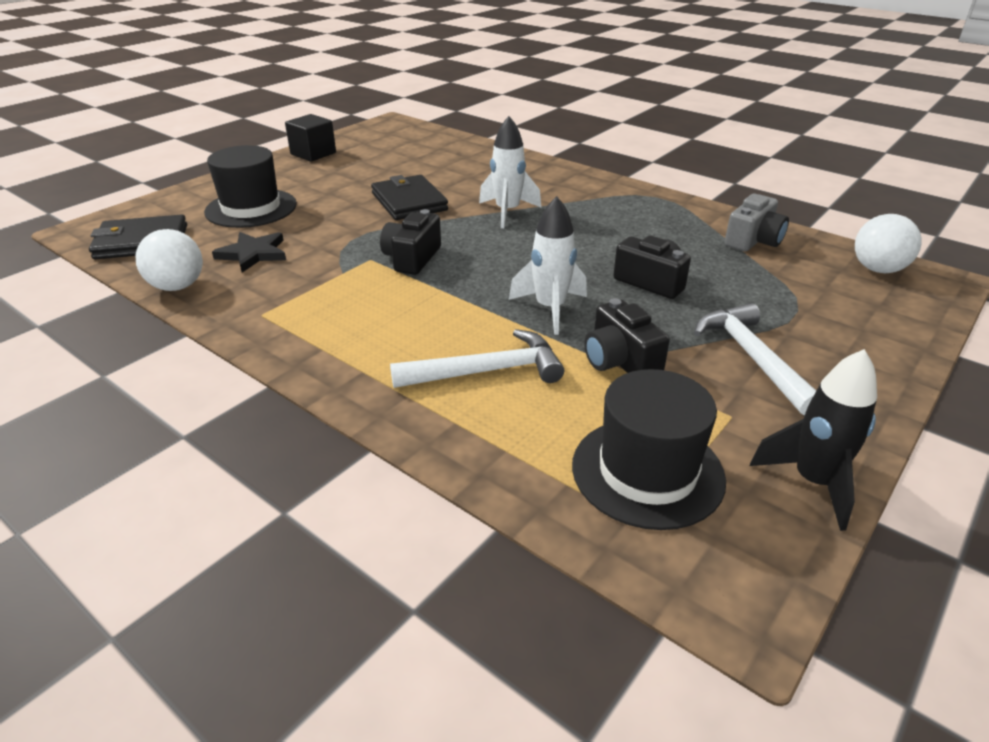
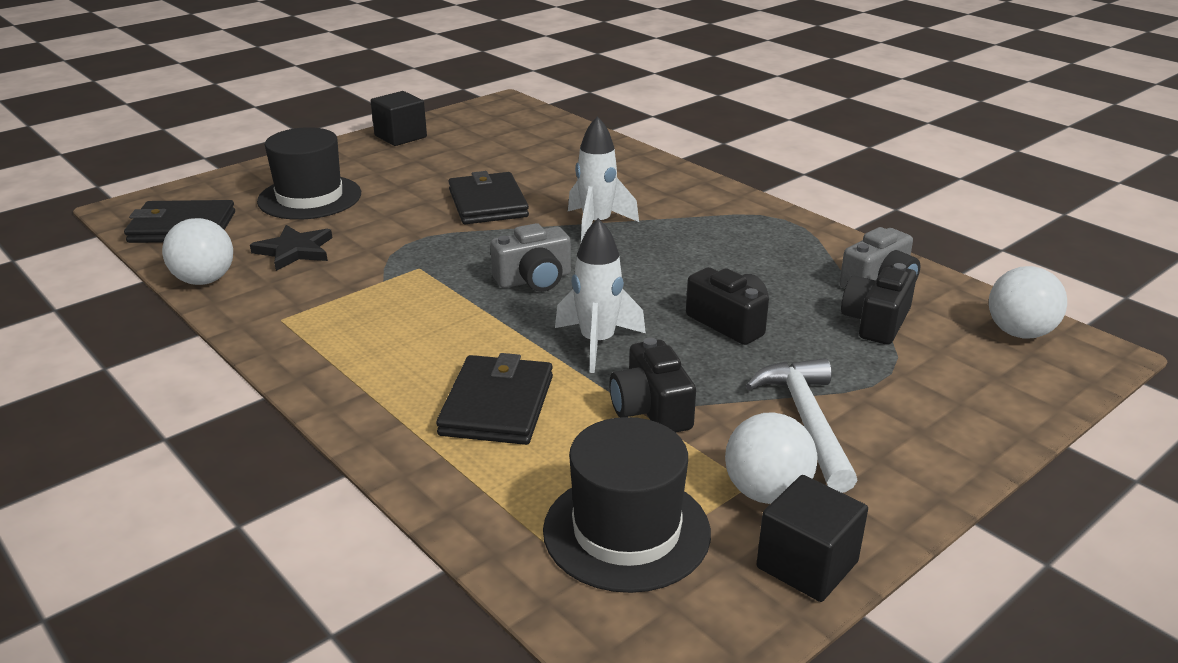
camera: 10 degrees right, 5 degrees down
black camera [380,209,441,275] -> black camera moved to [841,263,917,345]
white hammer [390,329,564,388] -> black wallet [436,353,553,445]
black rocket [750,349,877,531] -> black cube [757,475,868,602]
none -> grey camera [490,223,571,292]
none -> white ball [725,412,817,504]

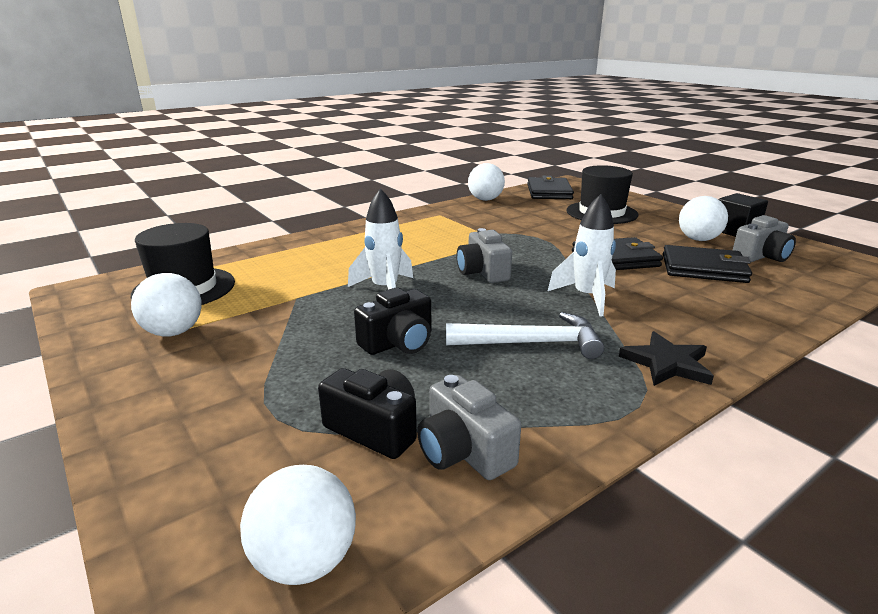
camera: 95 degrees right, 5 degrees down
black star [250,225,332,271] -> black star moved to [619,331,714,386]
black wallet [436,353,553,445] -> black wallet moved to [663,245,752,283]
black camera [609,338,696,433] -> none
white hammer [746,358,858,493] -> white hammer moved to [446,312,604,359]
black cube [757,475,868,602] -> none
none -> white ball [679,196,728,241]
none -> grey camera [733,215,796,262]

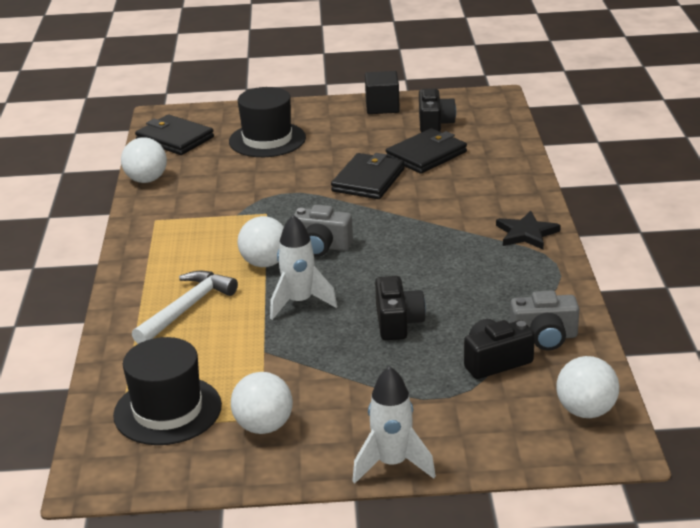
camera: 55 degrees left, 5 degrees up
white hammer [446,312,604,359] -> white hammer moved to [132,271,238,344]
white rocket [548,194,616,316] -> white rocket moved to [352,366,436,484]
white ball [679,196,728,241] -> white ball moved to [238,216,284,267]
grey camera [733,215,796,262] -> black camera [419,89,456,133]

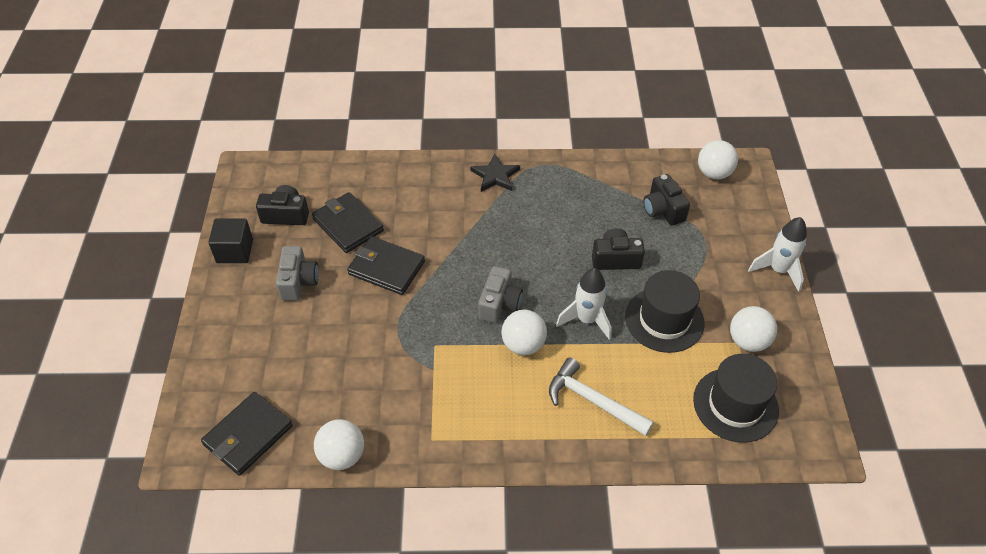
camera: 90 degrees left, 20 degrees up
black hat [229,87,306,157] -> black hat moved to [625,270,704,353]
grey camera [510,291,579,350] -> grey camera moved to [276,246,319,300]

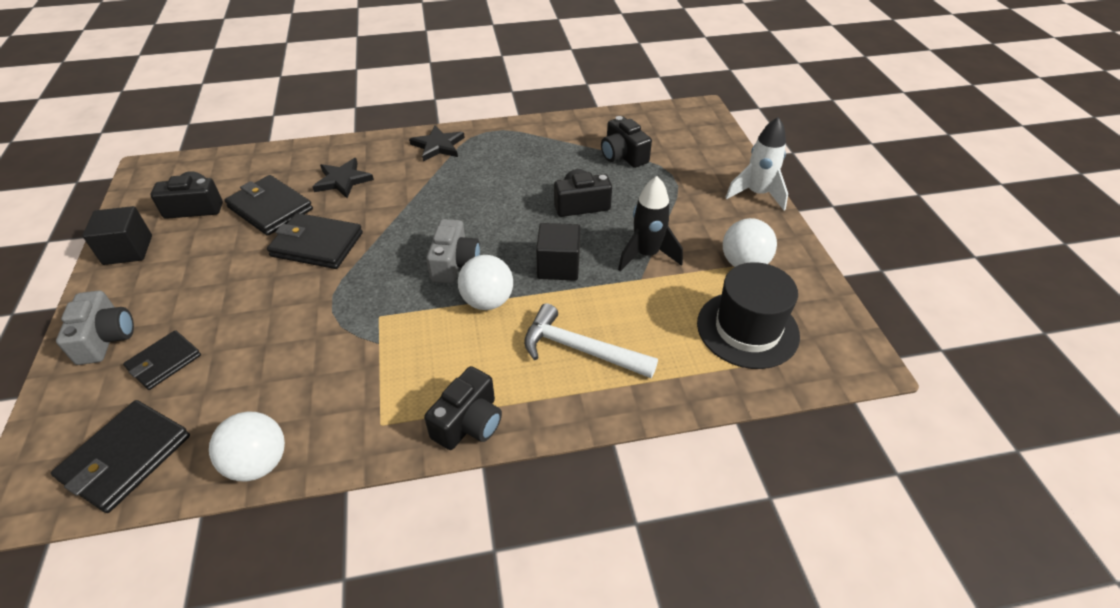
camera: 10 degrees left, 5 degrees down
grey camera [276,246,319,300] -> grey camera moved to [56,290,134,365]
white rocket [556,268,612,340] -> black cube [536,223,580,281]
black hat [625,270,704,353] -> black rocket [618,176,683,271]
white ball [698,140,738,179] -> none
none -> black wallet [123,330,201,390]
none -> black star [313,158,374,198]
none -> black camera [424,366,502,450]

